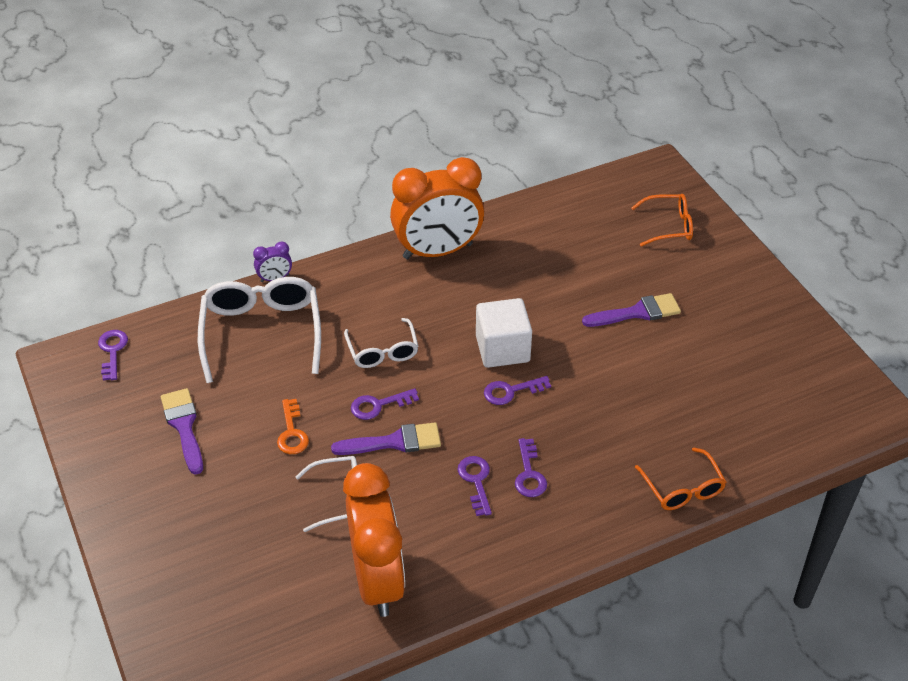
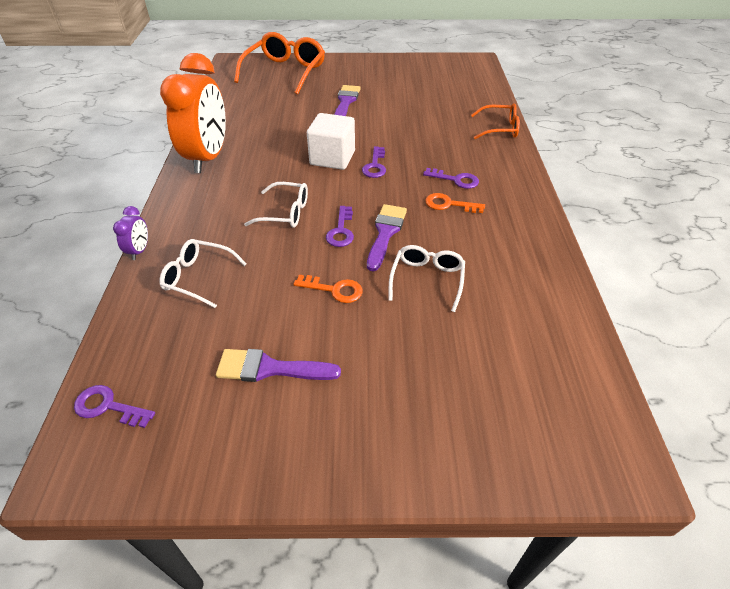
camera: 65 degrees left, 0 degrees up
white glasses [198,277,321,383] -> white glasses [159,239,247,308], size x0.57
orange clock [343,463,405,617] -> none
purple key [458,456,492,516] -> orange key [425,193,485,213]
orange glasses [631,194,693,247] -> orange glasses [234,32,325,95], size x1.75

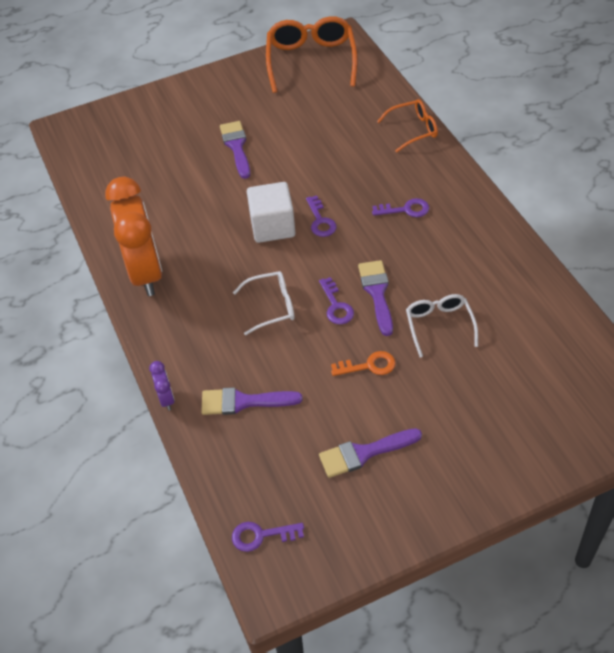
camera: 20 degrees left, 5 degrees up
white glasses [159,239,247,308] -> purple brush [201,387,303,415]
orange glasses [234,32,325,95] -> orange glasses moved to [266,16,357,93]
orange key [425,193,485,213] -> none

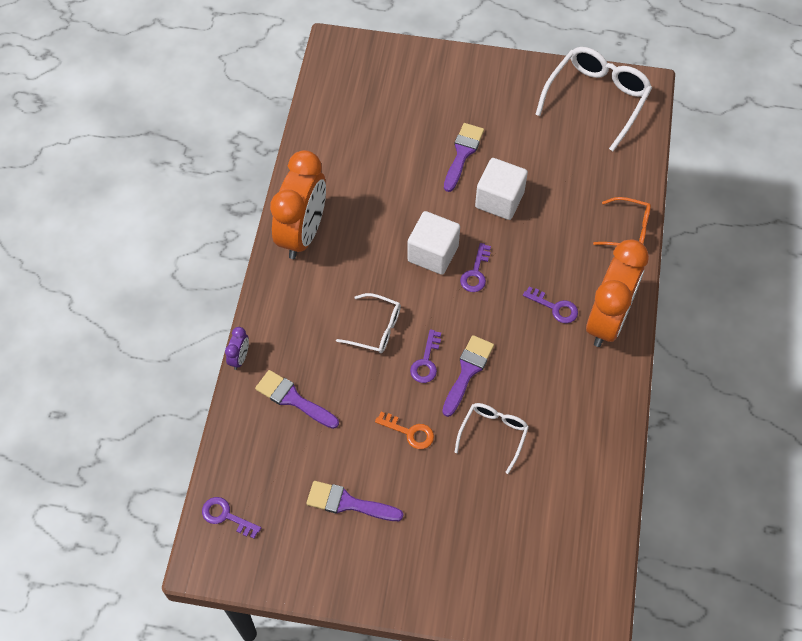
camera: 30 degrees right, 10 degrees up
orange glasses [266,16,357,93] -> white glasses [535,47,652,151]
none -> white cube [475,158,528,220]
none -> orange clock [586,239,649,347]

